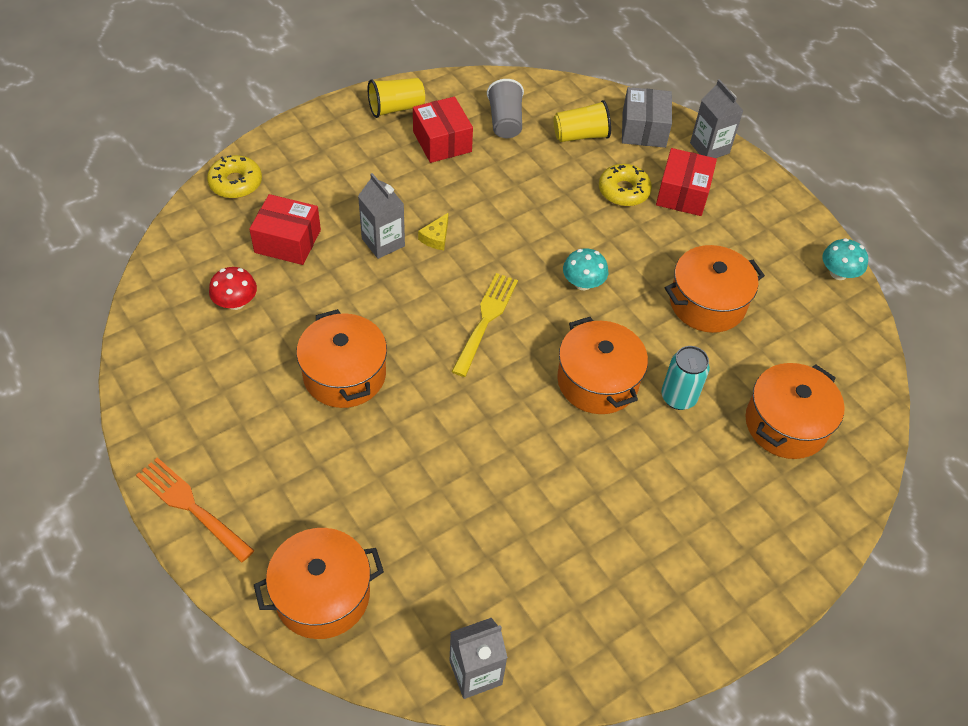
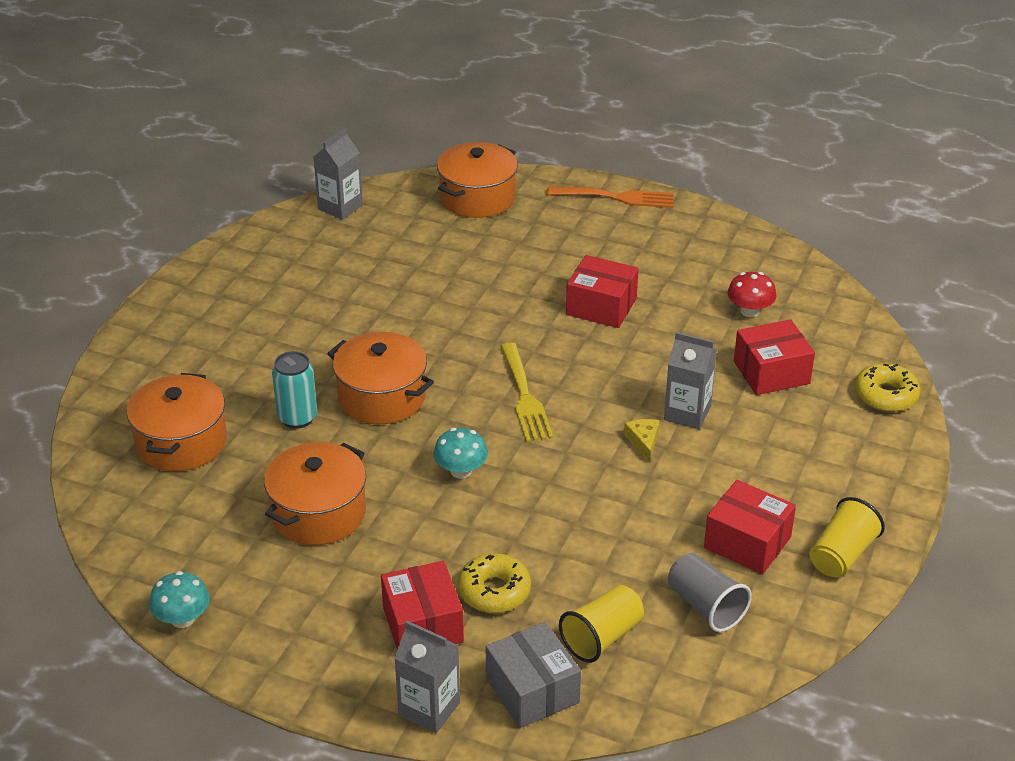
camera: 150 degrees right, 15 degrees down
orange pot [296,309,387,408] -> red box [566,255,639,328]

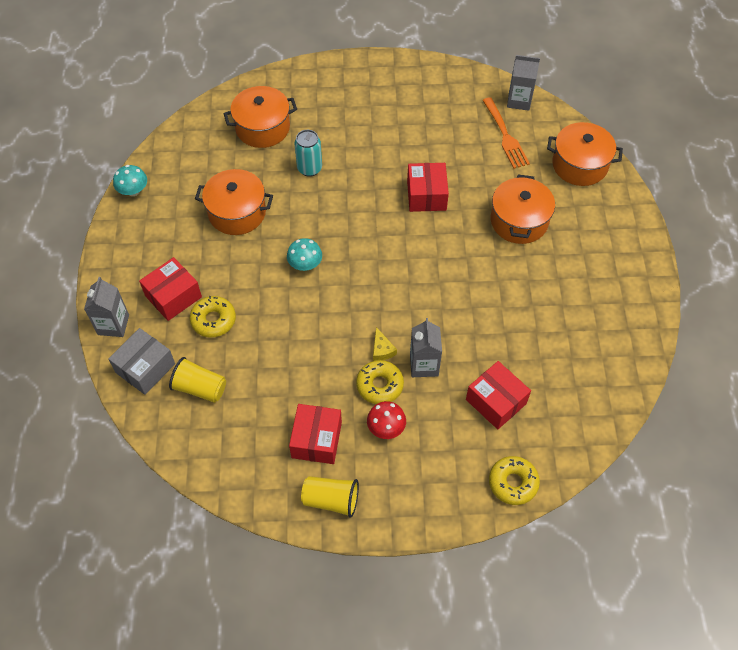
camera: 65 degrees right, 20 degrees up
orange pot [327,332,434,424] -> orange pot moved to [491,174,555,244]
yellow fork [501,342,553,442] -> none
orange fork [546,186,674,208] -> orange fork moved to [482,97,530,169]
red box [566,255,639,328] -> red box moved to [407,163,449,212]
yellow cheese [624,419,660,462] -> yellow cheese turned 105 degrees clockwise [373,327,397,361]
grey cup [668,553,752,632] -> none
red mushroom [727,272,776,317] -> red mushroom moved to [367,401,406,439]
none -> yellow donut [356,360,404,404]

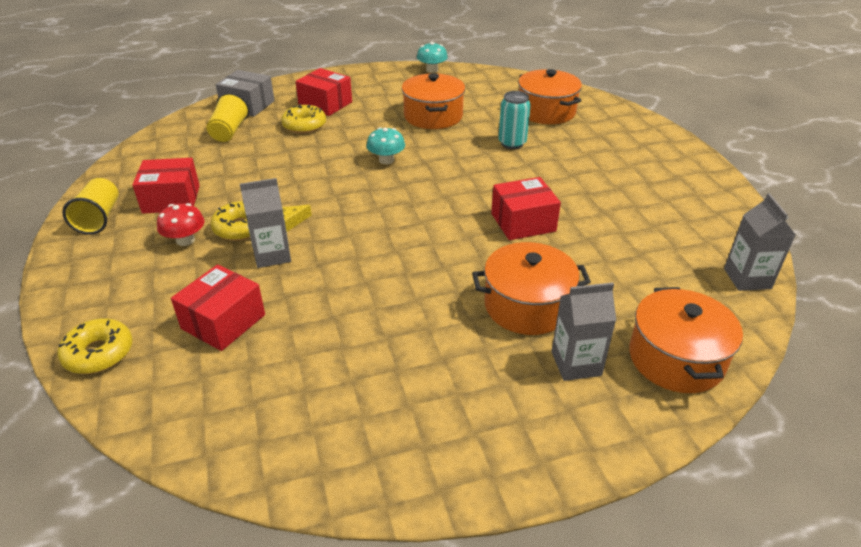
camera: 75 degrees right, 20 degrees down
grey carton [84,277,129,337] -> grey carton moved to [551,282,616,381]
orange fork [482,97,530,169] -> none

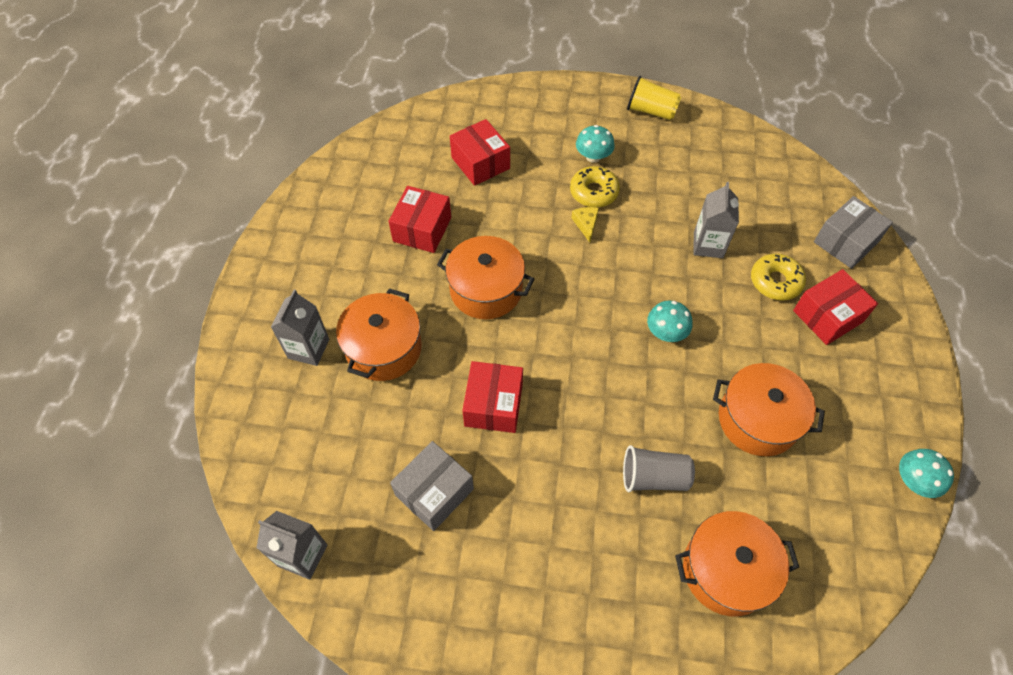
camera: 115 degrees right, 20 degrees up
yellow donut [57,319,133,374] -> none
red box [132,158,200,214] -> red box moved to [389,186,451,253]
red mushroom [157,203,205,246] -> turquoise mushroom [576,125,615,163]
yellow cup [207,93,250,142] -> none
grey carton [240,178,291,268] -> grey carton moved to [693,182,739,258]
turquoise can [498,91,531,149] -> grey cup [623,445,695,492]
orange pot [629,287,743,393] -> orange pot moved to [437,236,534,319]
none -> grey box [390,441,474,531]

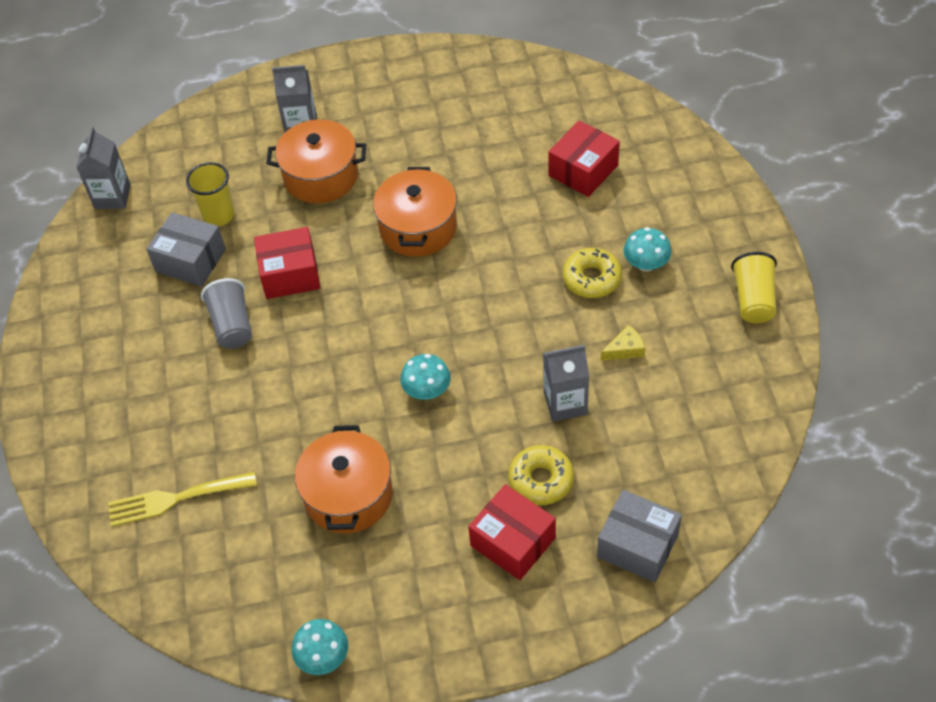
camera: 75 degrees right, 5 degrees down
red box [389,186,451,253] -> none
yellow cheese [572,207,599,242] -> yellow cheese moved to [601,325,645,361]
grey cup [623,445,695,492] -> grey cup moved to [201,278,252,349]
orange pot [675,511,799,617] -> yellow fork [108,471,257,527]
none -> yellow cup [186,162,234,226]

